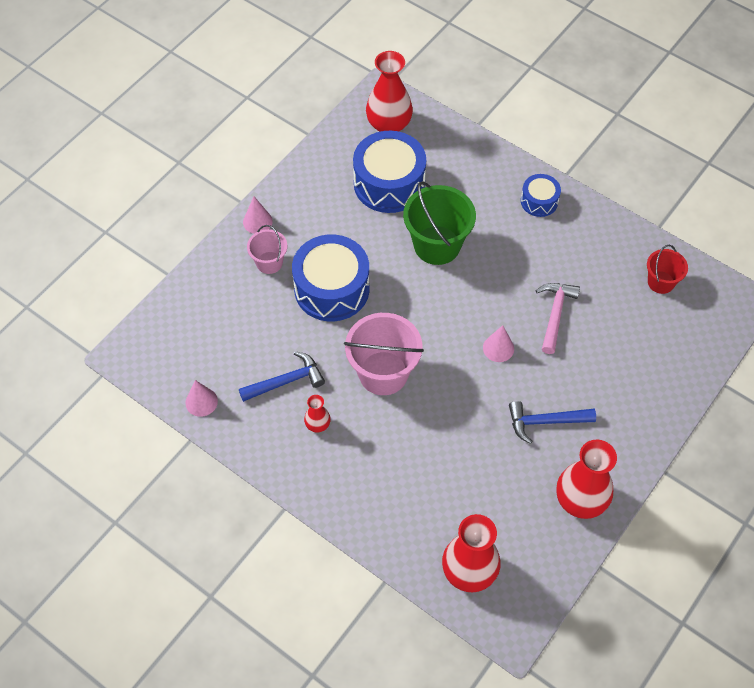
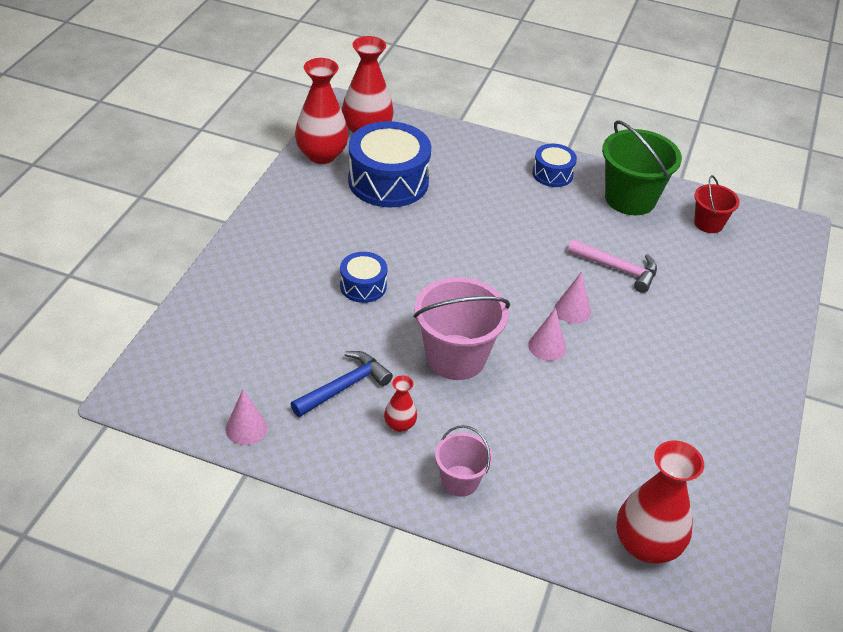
camera: 20 degrees left, 15 degrees down
pink cone [243,196,273,234] -> pink cone moved to [528,308,566,361]
pink bucket [247,225,287,274] -> pink bucket moved to [435,425,493,497]
blue drum [292,234,369,321] -> blue drum [340,252,388,303], size x0.52
green bucket [403,181,476,265] -> green bucket moved to [602,120,682,215]
blue hammer [509,401,596,444] -> none
pink hammer [536,283,580,354] -> pink hammer turned 120 degrees clockwise [568,239,657,293]
red vase [556,440,617,519] -> red vase moved to [295,58,349,164]

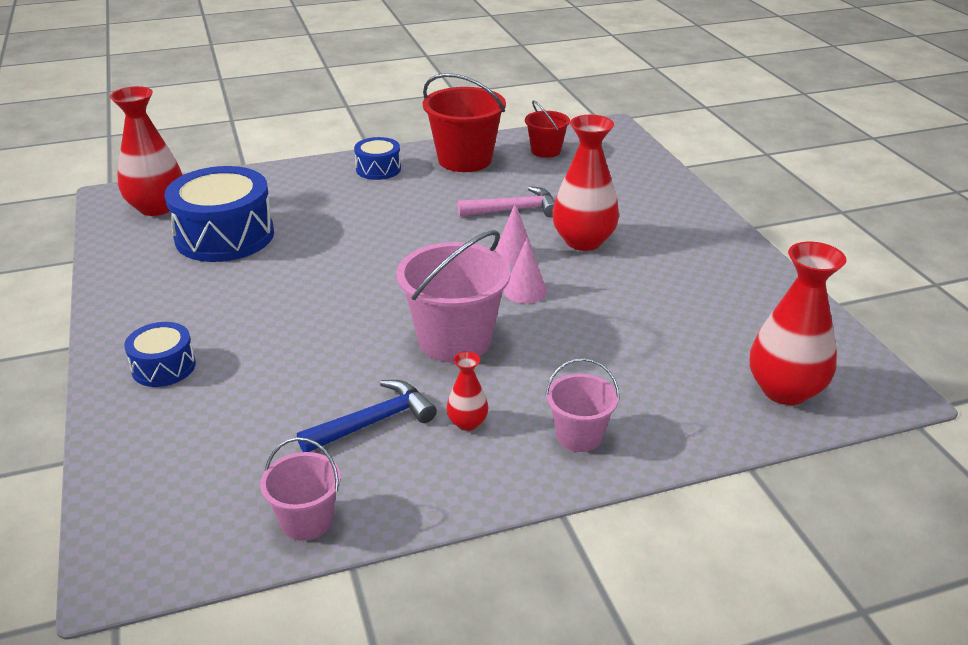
camera: 35 degrees left, 10 degrees down
pink cone [226,390,267,445] -> pink bucket [260,437,341,541]
blue hammer [291,351,393,417] -> blue hammer turned 45 degrees clockwise [297,380,437,452]
red vase [295,58,349,164] -> red vase moved to [552,115,619,251]
blue drum [340,252,388,303] -> blue drum moved to [124,322,196,387]
green bucket [602,120,682,215] -> red bucket [423,73,506,172]

